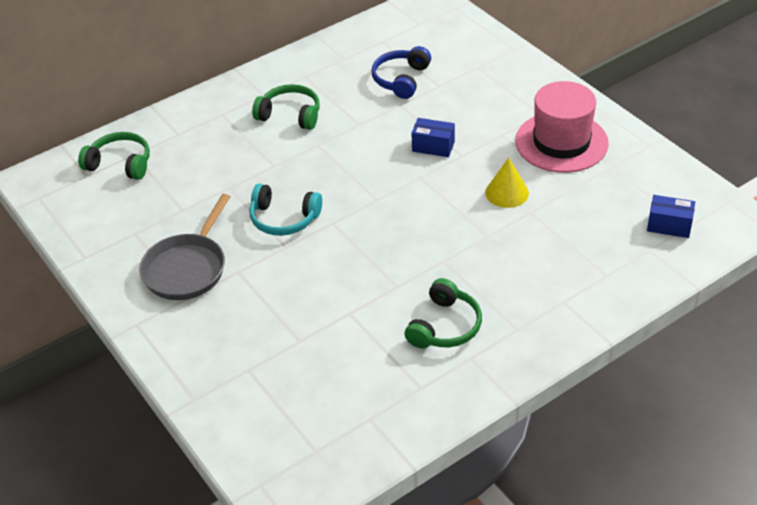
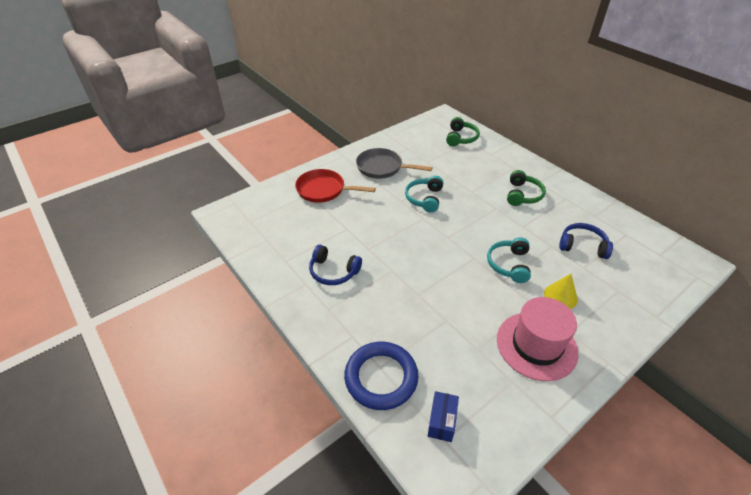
camera: 85 degrees right, 0 degrees up
green headphones [405,278,482,348] -> blue headphones [309,245,362,285]
blue box [412,118,455,157] -> turquoise headphones [487,237,531,283]
yellow cone [485,158,529,208] -> yellow cone moved to [544,274,578,309]
none -> red pan [295,169,376,203]
none -> blue ring [344,342,418,410]

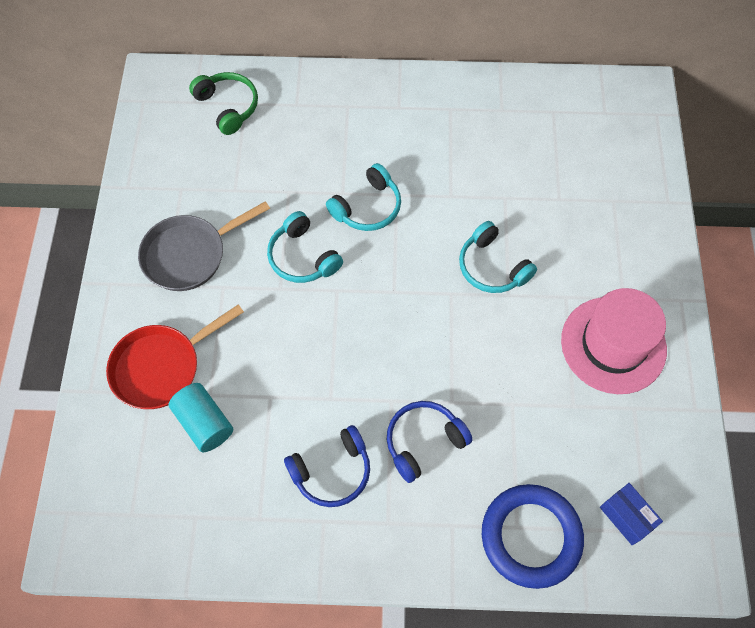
camera: 50 degrees left, 20 degrees up
green headphones [507,170,546,206] -> none
yellow cone [544,274,578,309] -> none
blue headphones [559,223,613,259] -> blue headphones moved to [387,401,473,483]
none -> turquoise cylinder [169,383,233,452]
none -> turquoise headphones [326,163,401,231]

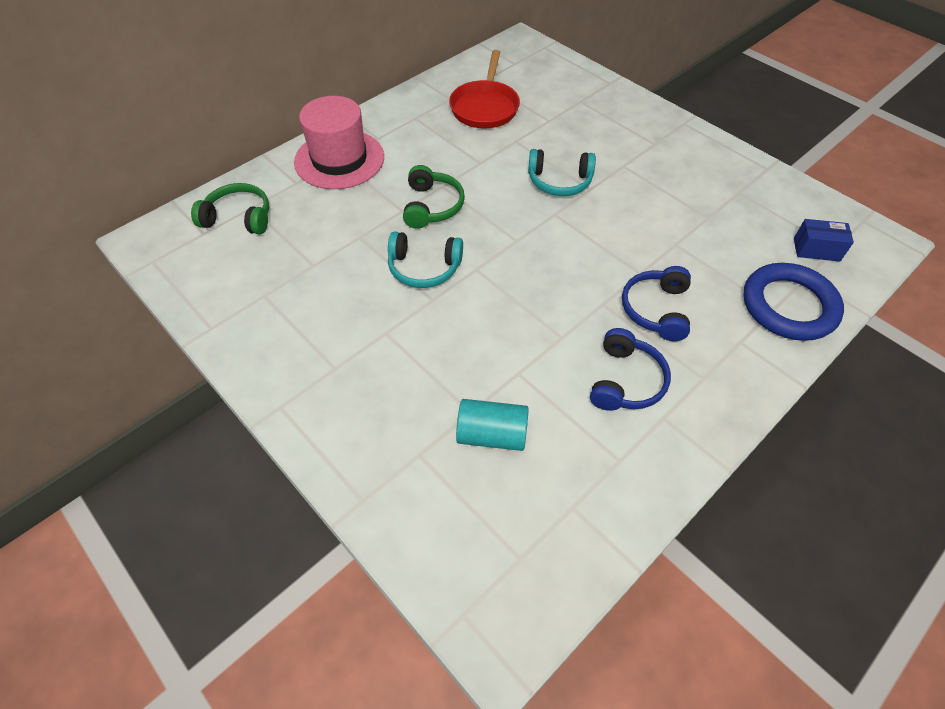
camera: 45 degrees left, 10 degrees down
red pan [106,304,244,409] -> red pan moved to [449,50,520,129]
grey pan [138,201,270,291] -> none
turquoise headphones [326,163,401,231] -> green headphones [403,165,465,229]
pink hat [561,288,667,394] -> pink hat moved to [294,96,384,189]

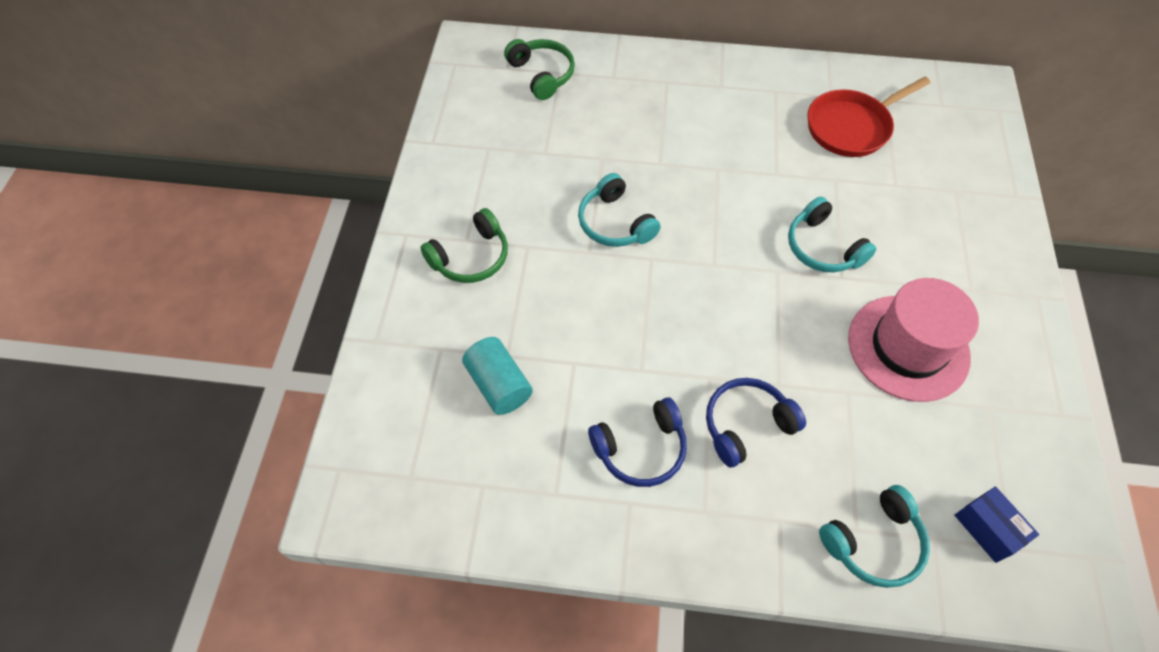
camera: 50 degrees right, 5 degrees up
pink hat [294,96,384,189] -> pink hat moved to [848,278,979,402]
green headphones [403,165,465,229] -> green headphones moved to [420,208,508,283]
blue ring [743,263,844,341] -> turquoise headphones [819,485,930,588]

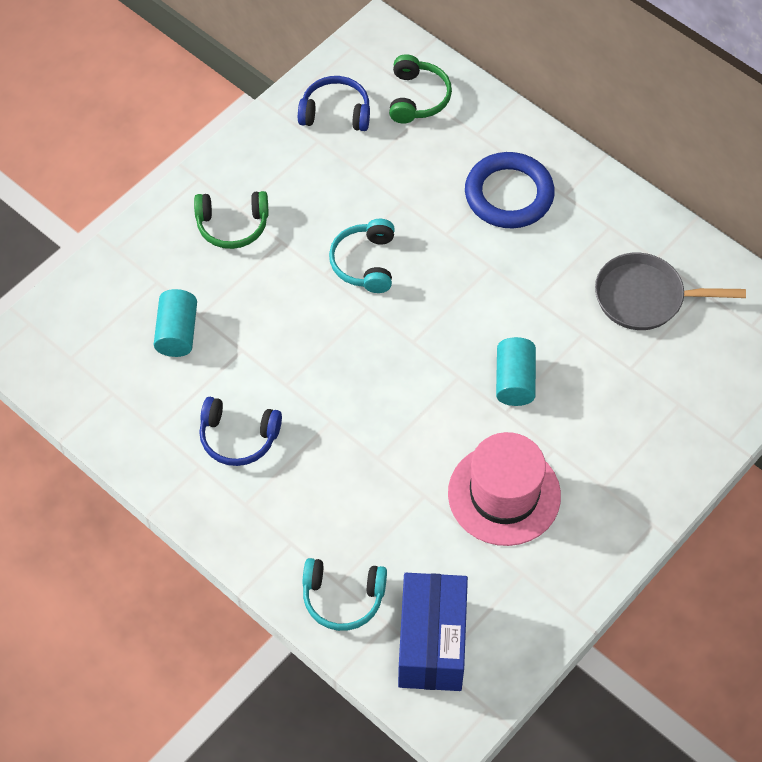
camera: 35 degrees right, 0 degrees up
blue headphones [706,378,806,467] -> blue headphones moved to [298,76,370,131]
turquoise headphones [788,196,876,272] -> turquoise cylinder [496,337,536,406]
red pan [807,77,931,157] -> grey pan [595,253,746,330]
blue box [955,486,1039,563] -> blue box [398,573,468,691], size x1.99
none -> blue ring [465,152,555,228]

